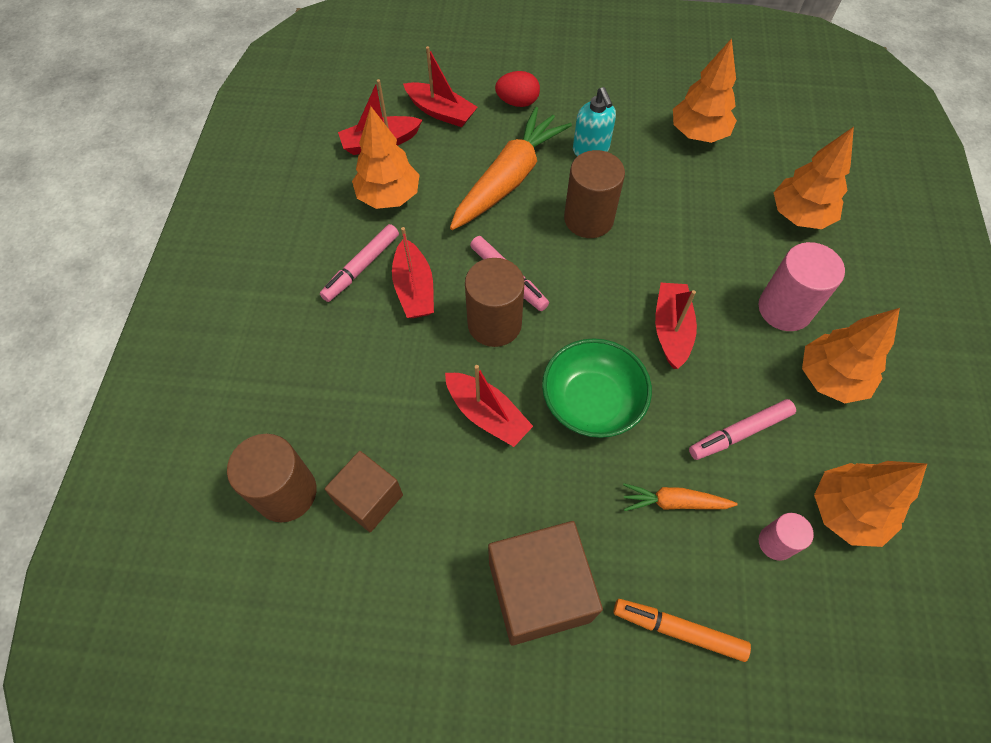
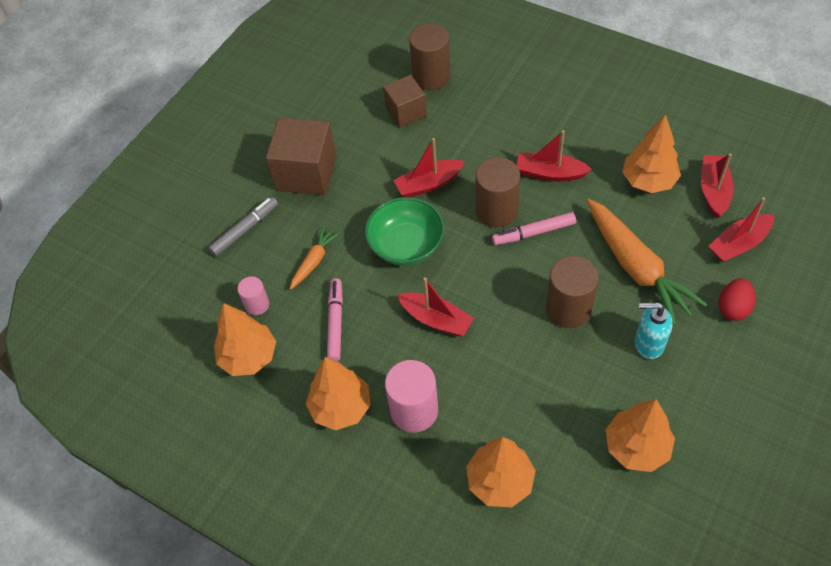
camera: 120 degrees right, 5 degrees down
pink marker [320,224,399,302] -> none
orange marker [613,599,751,662] -> grey marker [208,197,278,256]

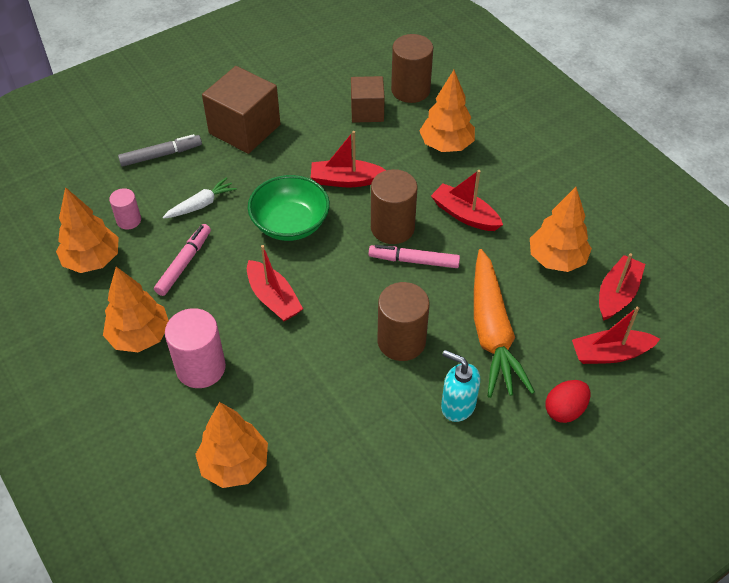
camera: 20 degrees right, 5 degrees down
orange carrot [290,226,340,290] -> white carrot [163,177,237,219]
orange tree [606,399,675,472] -> orange tree moved to [420,70,475,152]

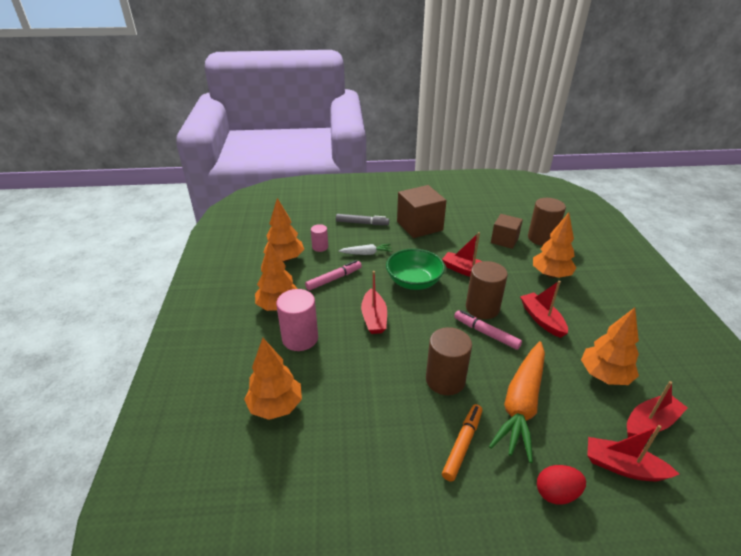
camera: 30 degrees right, 15 degrees down
turquoise soap dispenser [441,350,480,422] -> orange marker [442,404,482,482]

